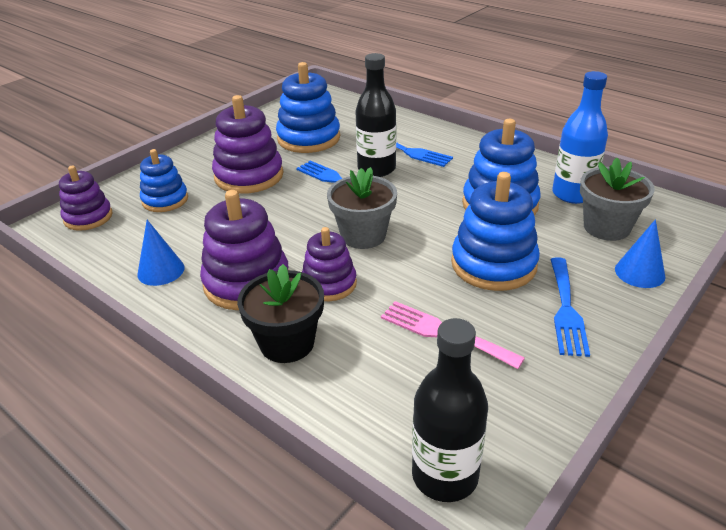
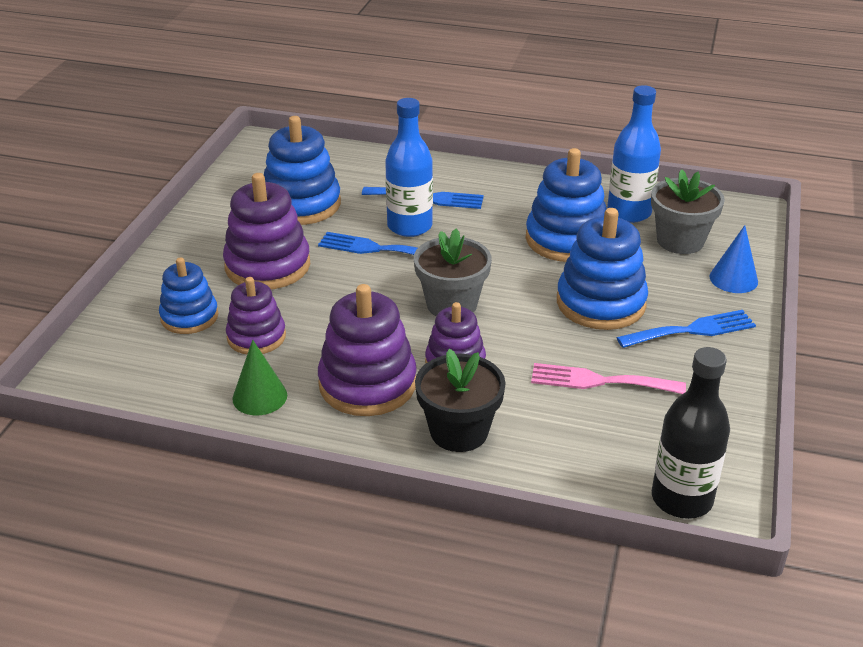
camera: 25 degrees left, 0 degrees up
purple stacking toy [59,166,113,231] -> purple stacking toy moved to [226,277,286,354]
blue cone [137,220,184,286] -> green cone [232,340,287,415]
black bottle [355,53,396,177] -> blue bottle [385,98,433,237]
blue fork [550,257,590,357] -> blue fork turned 90 degrees counterclockwise [616,310,756,348]

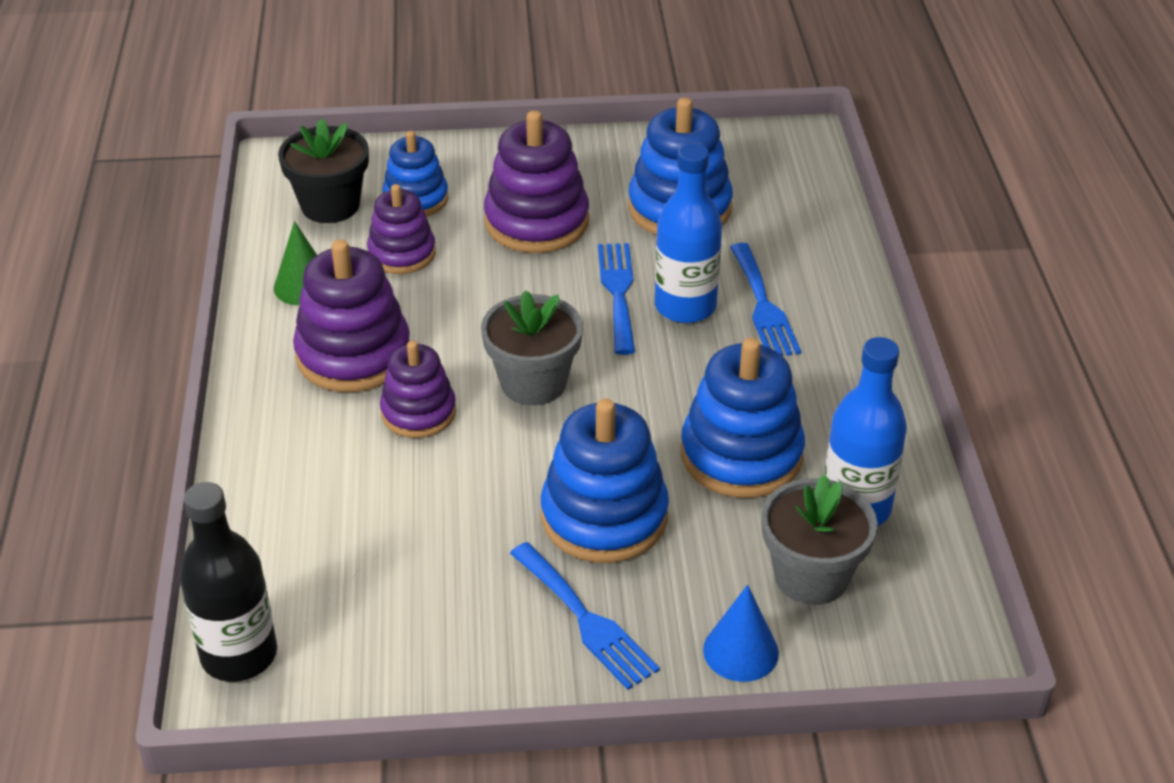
camera: 70 degrees right, 5 degrees up
black flower pot [415,349,506,452] -> black flower pot moved to [278,118,369,223]
pink fork [531,363,686,394] -> none

